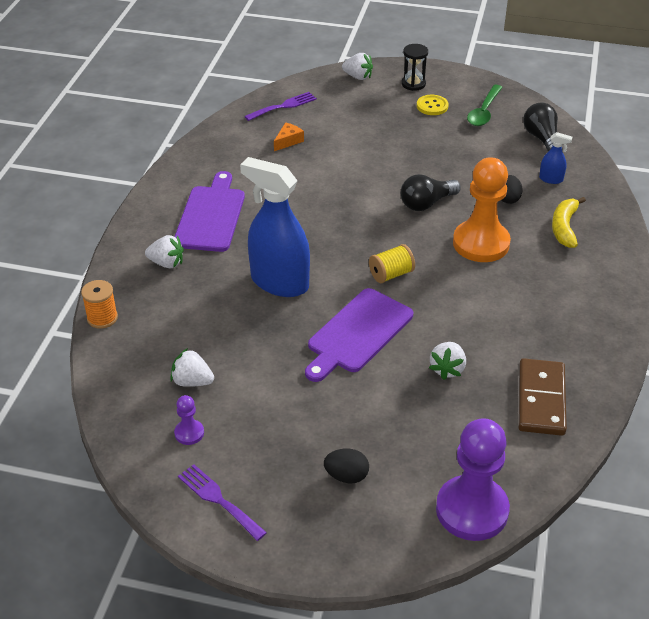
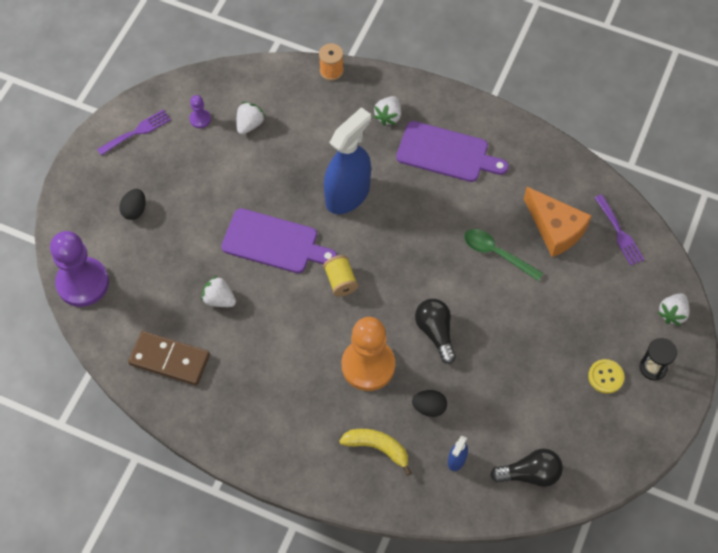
camera: 100 degrees right, 20 degrees up
orange cheese [274,123,304,151] -> orange cheese [524,187,592,257], size x2.05
purple cutting board [305,288,413,382] -> purple cutting board turned 150 degrees clockwise [221,208,337,273]
green spoon [467,85,503,126] -> green spoon moved to [464,229,543,281]

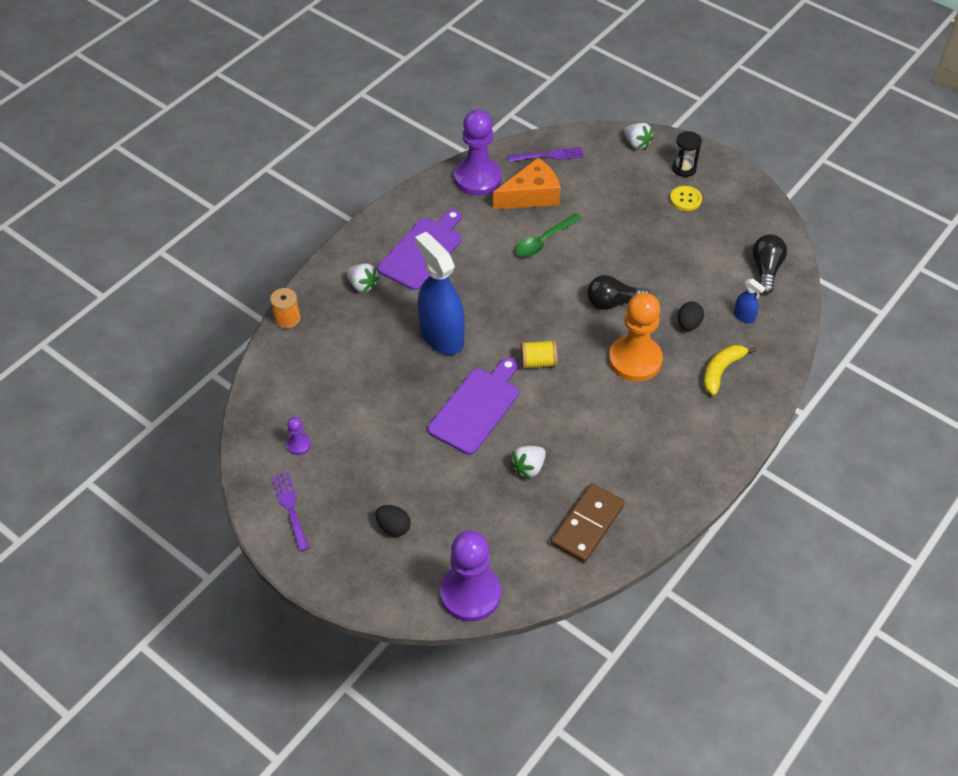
camera: 75 degrees left, 10 degrees down
white strawberry [237,102,265,135] -> none
none -> purple pawn [454,109,502,196]

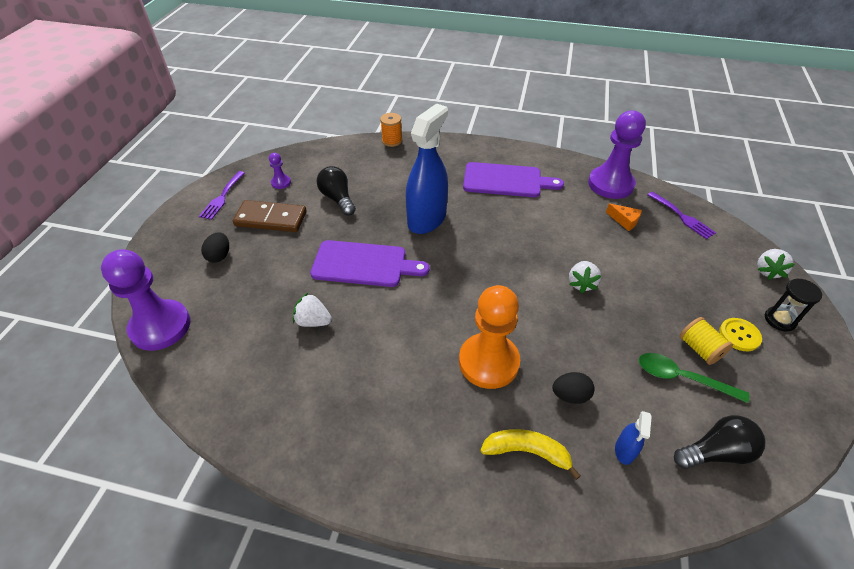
camera: 65 degrees right, 5 degrees down
purple fork [272,472,309,552] -> purple fork turned 150 degrees clockwise [199,171,245,220]
white strawberry [346,263,379,293] -> white strawberry moved to [569,261,601,293]
orange cheese [493,158,561,209] -> orange cheese [606,203,642,231], size x0.49
green spoon [516,213,582,257] -> green spoon moved to [639,353,749,403]
yellow spool [521,340,557,369] -> yellow spool moved to [679,317,733,365]
brown domino [551,483,625,563] -> brown domino moved to [233,200,307,232]
black light bulb [587,275,651,310] -> black light bulb moved to [317,166,356,216]

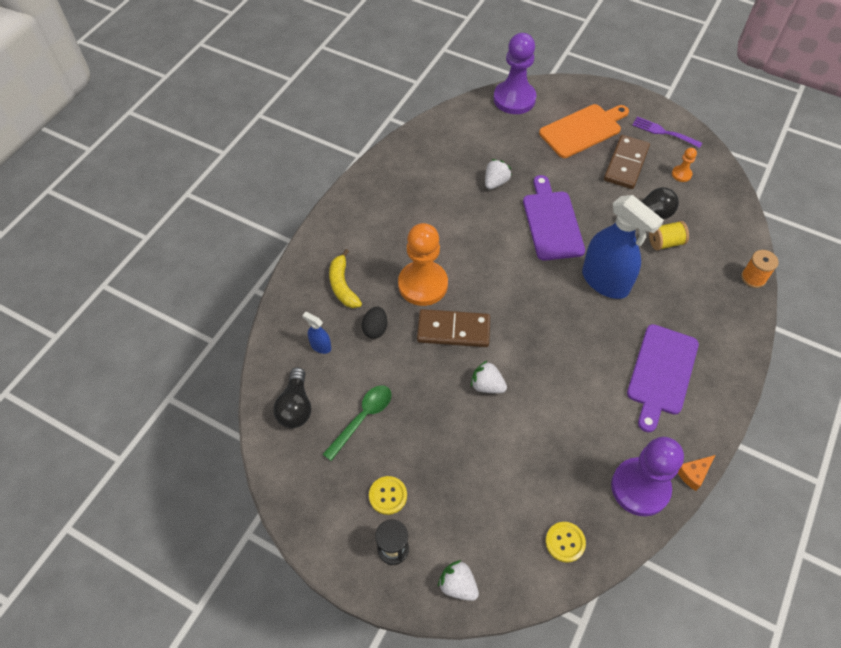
camera: 105 degrees right, 10 degrees up
black egg [201,232,229,263] -> orange cutting board [539,104,629,158]
purple pawn [269,153,291,189] -> orange pawn [672,148,697,182]
purple cutting board [310,240,429,287] -> purple cutting board turned 150 degrees clockwise [523,175,585,261]
yellow banana [481,429,581,480] -> yellow banana turned 135 degrees clockwise [329,249,362,308]
orange cheese [606,203,642,231] -> orange cheese moved to [678,455,715,491]
purple fork [647,192,716,239] -> yellow button [546,522,586,563]
yellow spool [679,317,733,365] -> yellow spool moved to [649,221,689,251]
none -> brown domino [417,309,490,347]

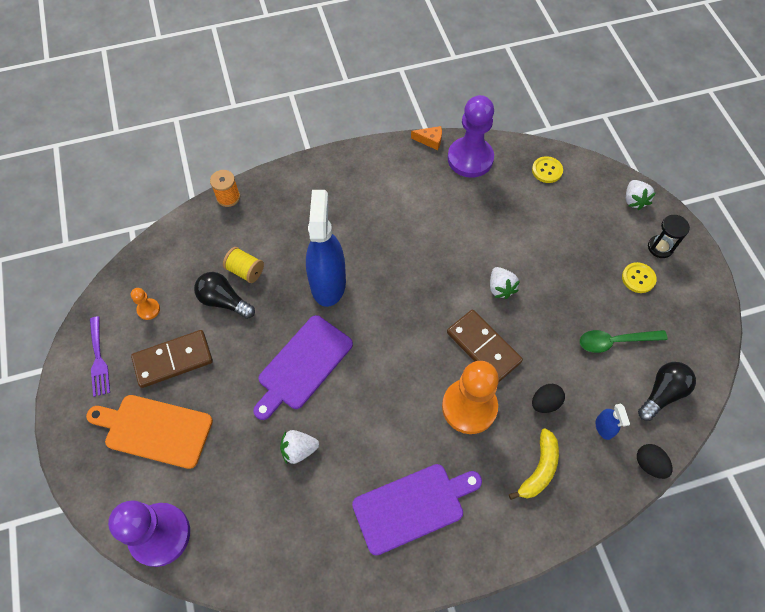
camera: 135 degrees left, 5 degrees up
purple cutting board [627,324,699,432] -> purple cutting board moved to [352,464,482,556]
none -> black egg [637,444,673,479]

